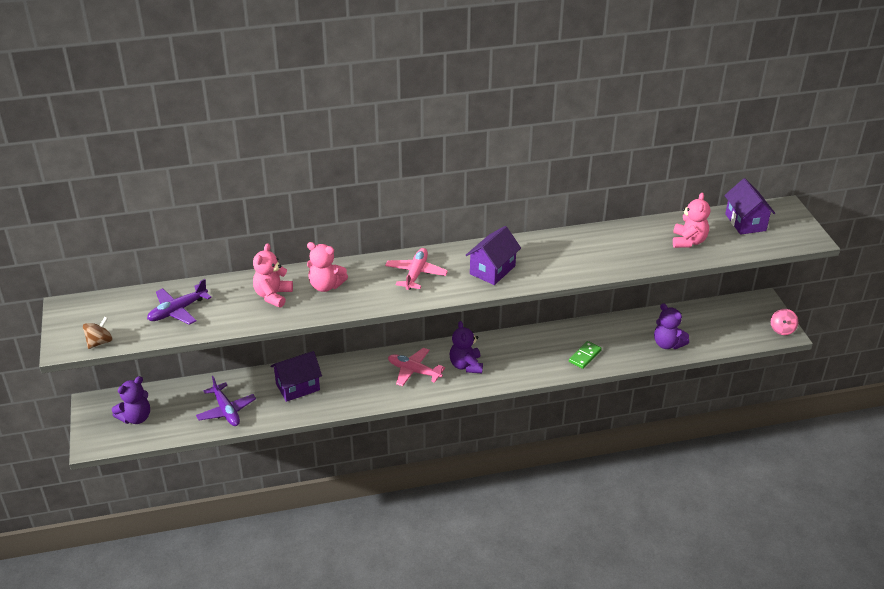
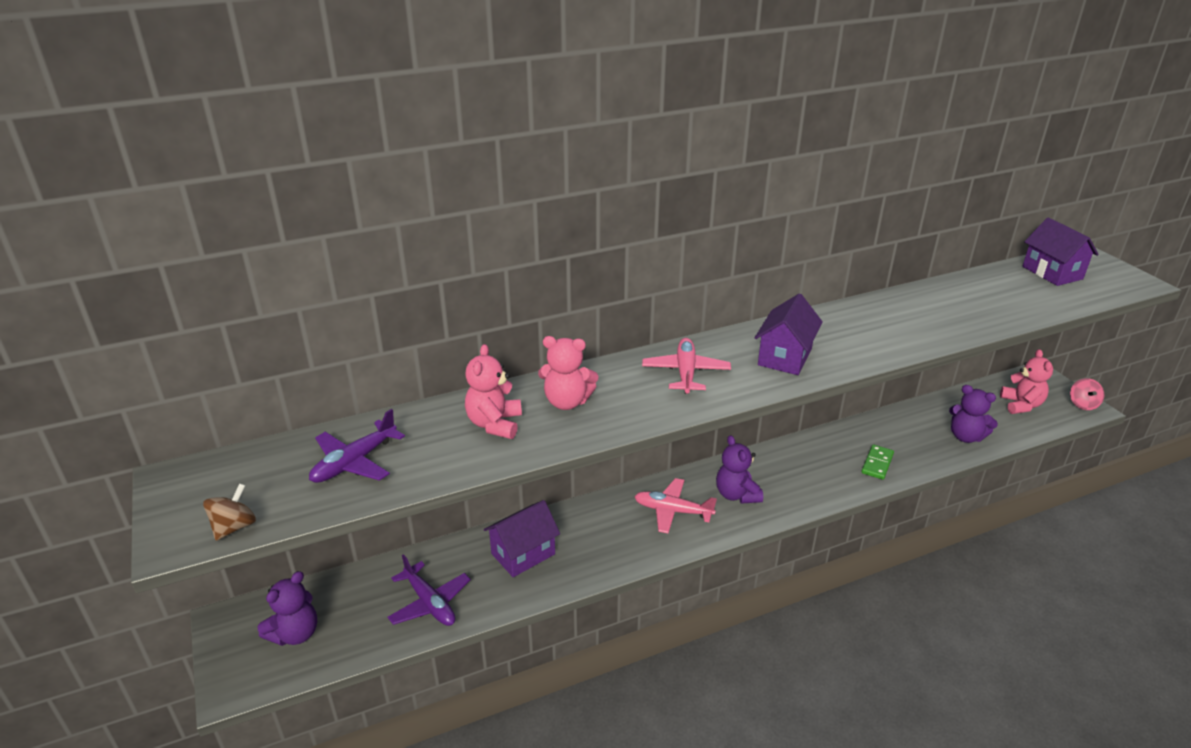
camera: 10 degrees left, 5 degrees down
pink teddy bear [673,193,710,248] -> pink teddy bear moved to [1000,349,1053,414]

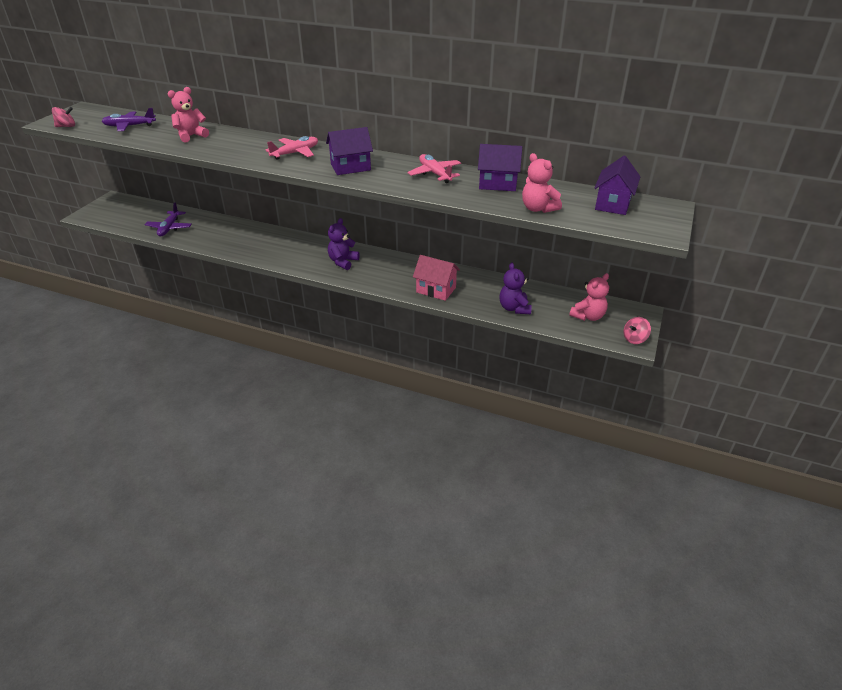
camera: 45 degrees right, 5 degrees up
brown spinning top [203,484,256,541] -> pink spinning top [52,107,75,127]
purple teddy bear [258,571,317,646] -> none
purple house [484,500,560,577] -> purple house moved to [478,144,522,191]
pink teddy bear [538,336,598,410] -> pink teddy bear moved to [522,153,562,213]
pink plane [634,478,717,533] -> pink plane moved to [407,154,461,183]
green domino [861,444,894,480] -> pink house [413,255,460,301]

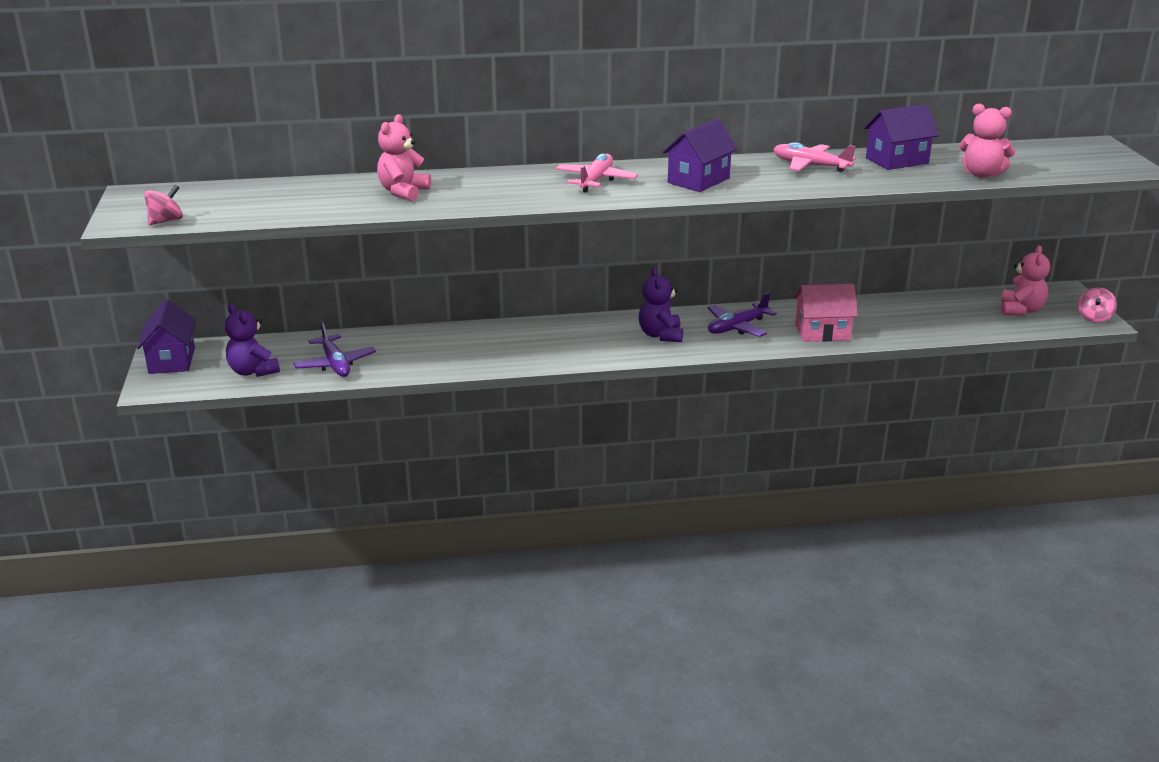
camera: 30 degrees left, 10 degrees down
purple plane [102,108,156,131] -> purple plane moved to [708,293,777,337]
purple teddy bear [499,263,532,314] -> purple teddy bear moved to [225,304,280,377]
purple house [595,156,641,215] -> purple house moved to [137,300,196,374]

